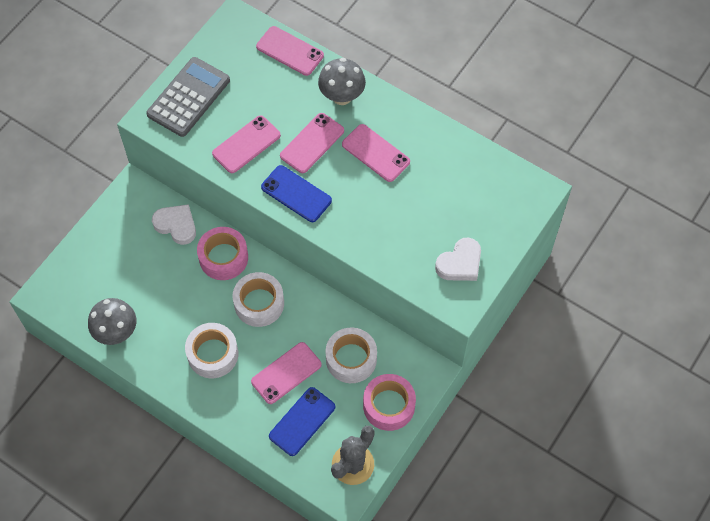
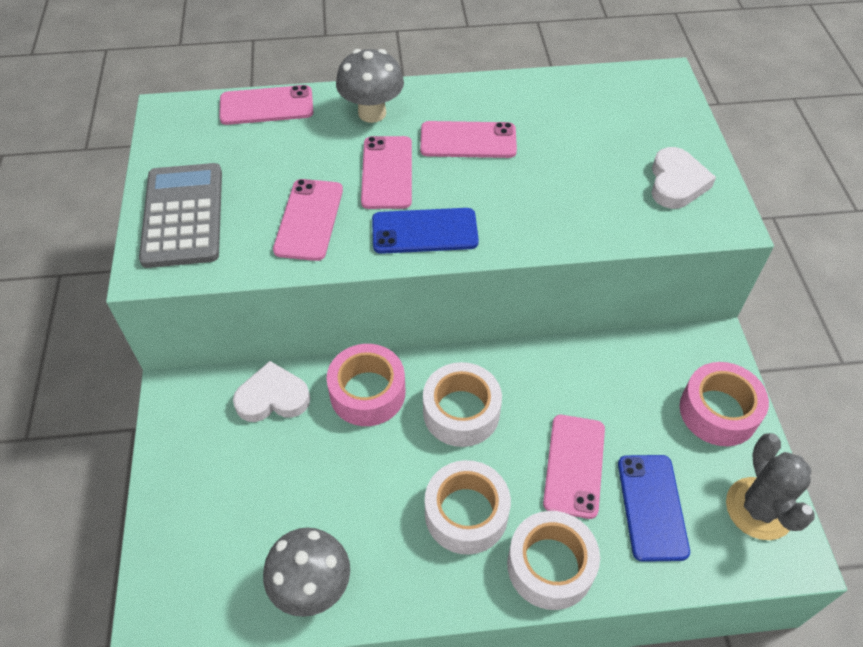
camera: 40 degrees left, 10 degrees down
white tape [325,327,377,383] -> white tape moved to [507,511,600,610]

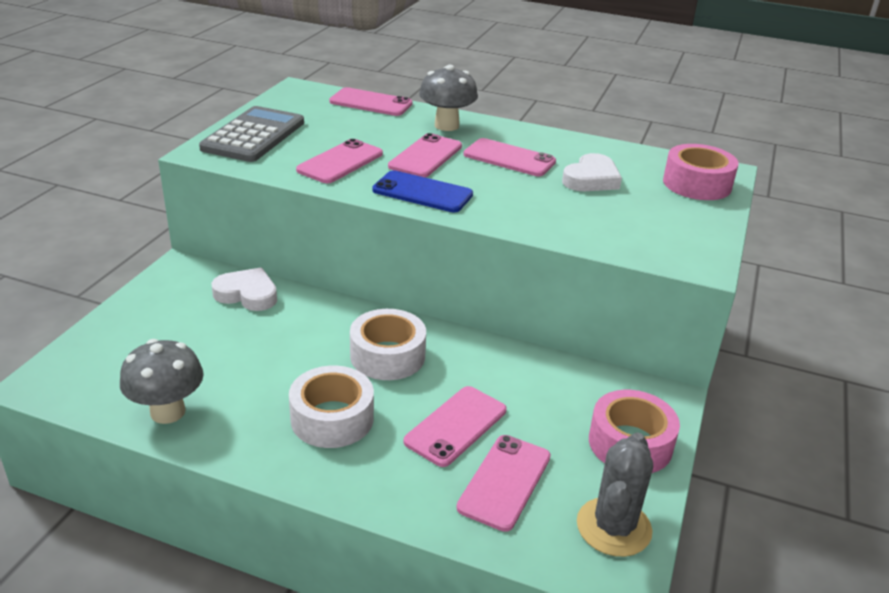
camera: 25 degrees right, 20 degrees down
pink tape [327,344,406,426] -> pink tape moved to [663,144,739,200]
white tape [507,511,600,610] -> none
blue phone [618,455,690,562] -> pink phone [456,435,551,532]
white heart [651,147,716,209] -> white heart moved to [562,153,622,191]

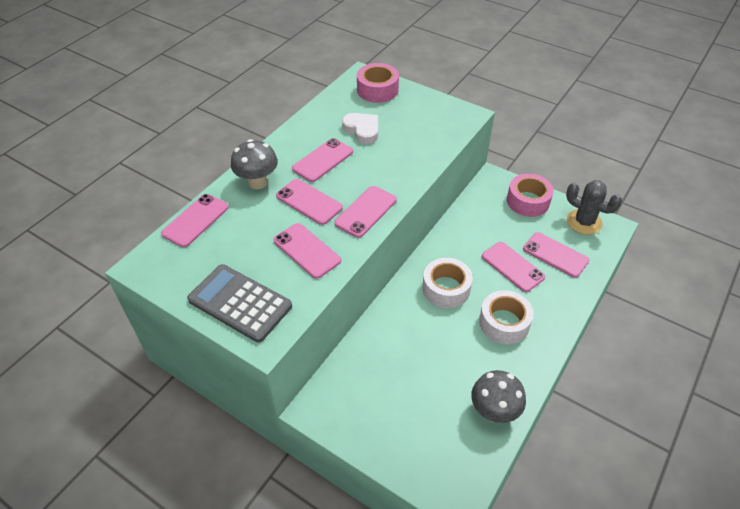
camera: 75 degrees left, 15 degrees up
white heart [212,268,277,311] -> none
blue phone [372,170,473,212] -> pink phone [334,186,397,238]

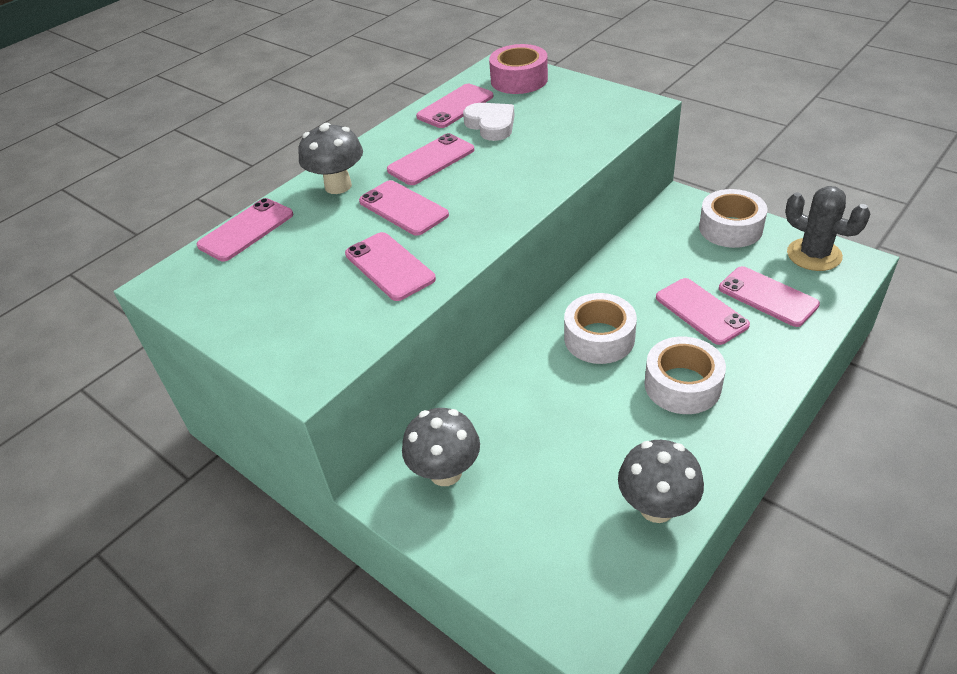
camera: 10 degrees right, 5 degrees down
grey calculator [187,264,292,343] -> none
pink phone [334,186,397,238] -> pink phone moved to [416,84,493,128]
pink tape [507,174,554,217] -> white tape [699,189,767,248]
none -> grey mushroom [402,408,480,486]

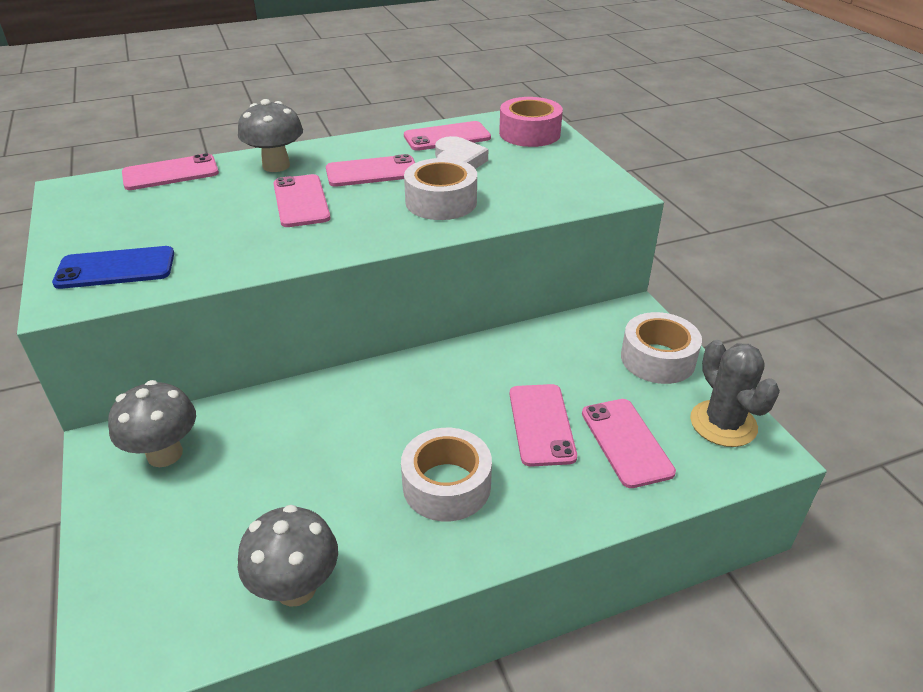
camera: 25 degrees right, 5 degrees down
pink phone [345,232,436,301] -> none
white tape [564,293,637,364] -> white tape moved to [404,158,477,220]
none -> blue phone [52,246,174,289]

